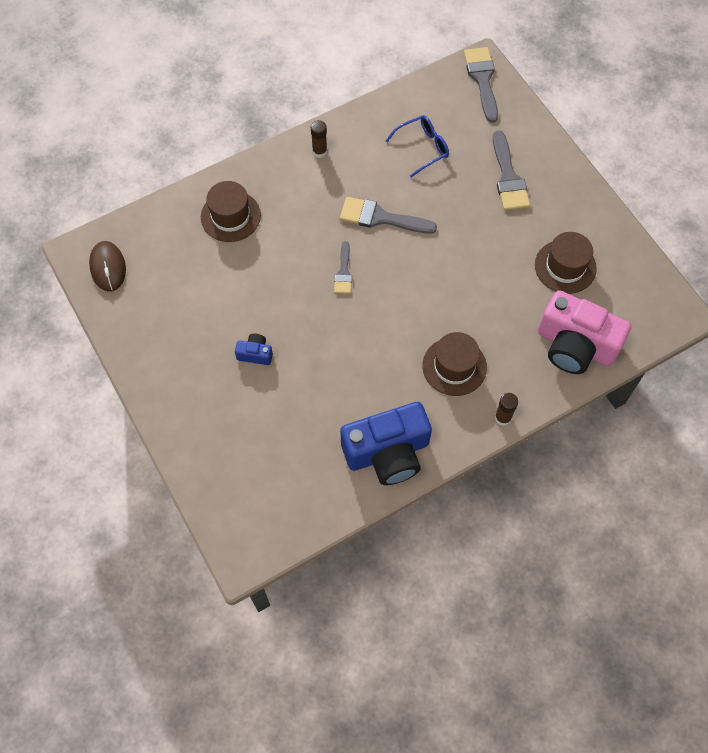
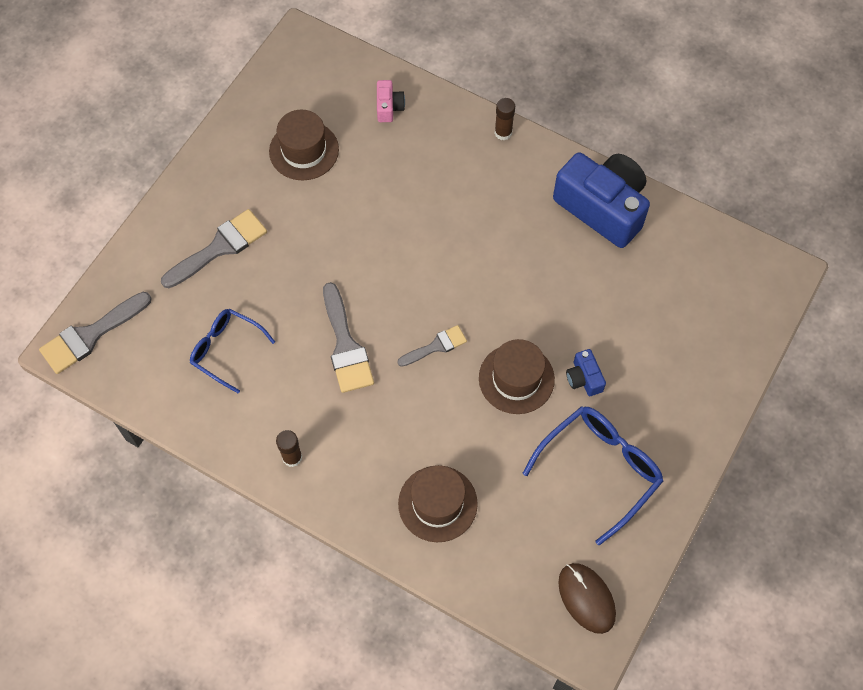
camera: 120 degrees left, 0 degrees up
brown mouse [89,241,126,291] -> brown mouse turned 75 degrees counterclockwise [558,563,616,634]
brown hat [423,332,487,396] -> brown hat moved to [479,339,555,414]
pink camera [538,290,631,374] -> pink camera [377,80,405,122], size x0.43
none -> blue glasses [523,406,663,546]

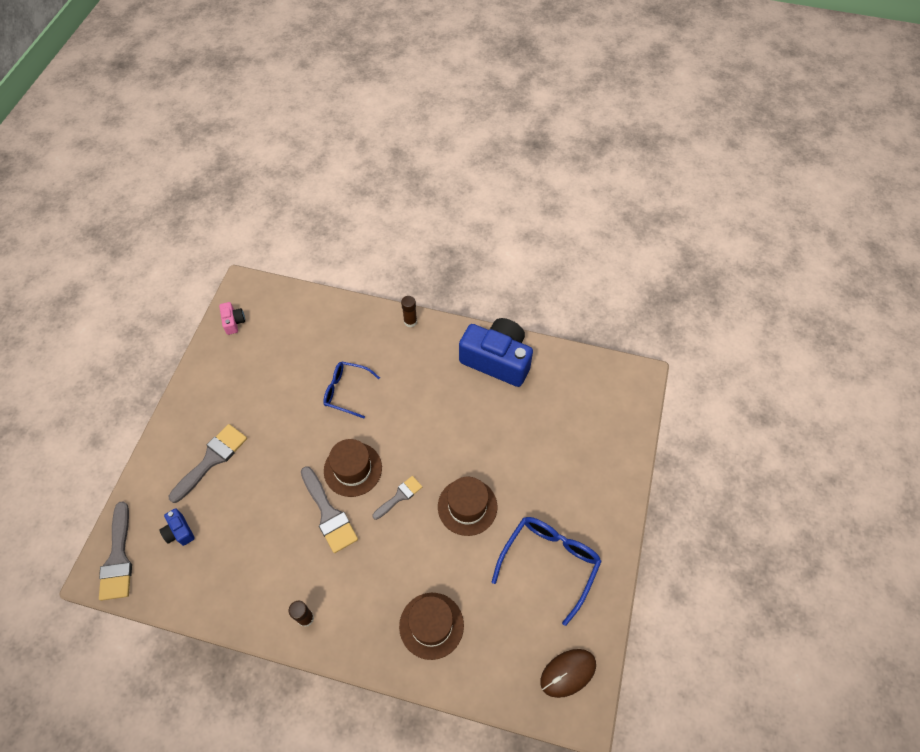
camera: 15 degrees left, 5 degrees down
grey brush [39,292,151,374] -> grey brush turned 45 degrees counterclockwise [99,501,132,601]
blue glasses [190,309,275,393] -> blue glasses moved to [323,362,380,419]
brown hat [269,110,339,180] -> brown hat moved to [324,439,382,497]
pink camera [377,80,405,122] -> pink camera moved to [219,302,245,335]
brown mouse [558,563,616,634] -> brown mouse turned 75 degrees counterclockwise [540,649,596,698]
blue camera [566,349,606,396] -> blue camera moved to [160,508,195,546]

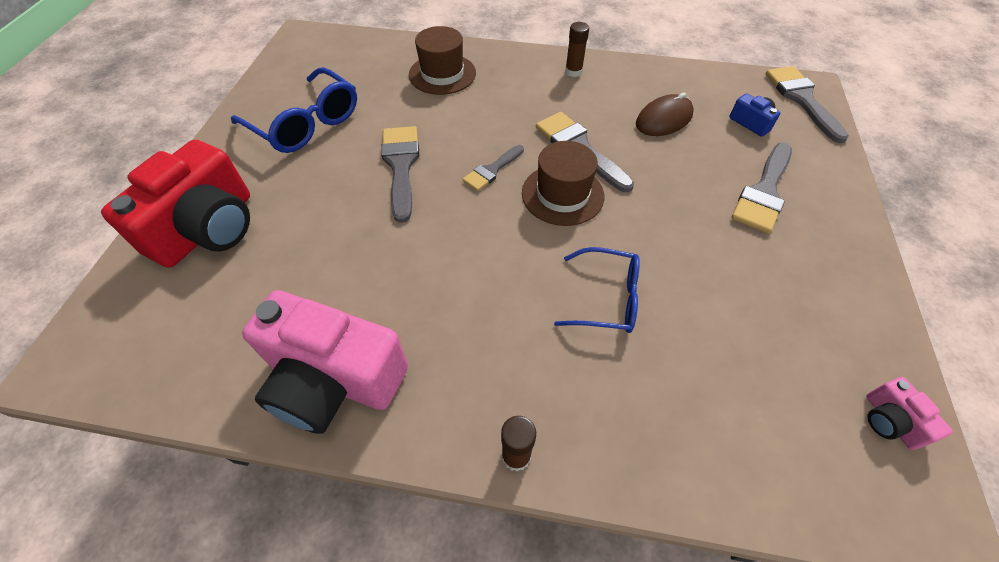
camera: 175 degrees right, 5 degrees down
brown hat [438,477,497,536] -> grey brush [381,126,419,223]
blue camera [459,318,533,387] -> pink camera [242,290,408,434]
blue glasses [492,517,602,626] -> blue glasses turned 75 degrees counterclockwise [231,67,357,153]
brown mouse [540,649,596,698] -> brown mouse moved to [636,93,694,136]
none -> red camera [101,140,250,268]

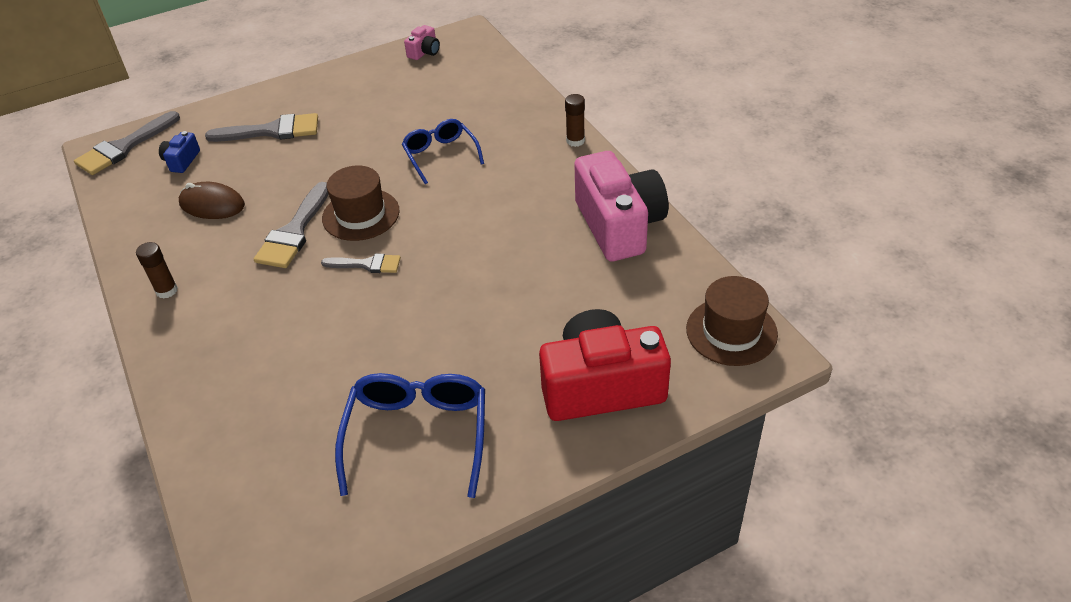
camera: 125 degrees left, 10 degrees down
grey brush [381,126,419,223] -> none
brown hat [409,26,476,95] -> brown hat moved to [686,276,778,366]

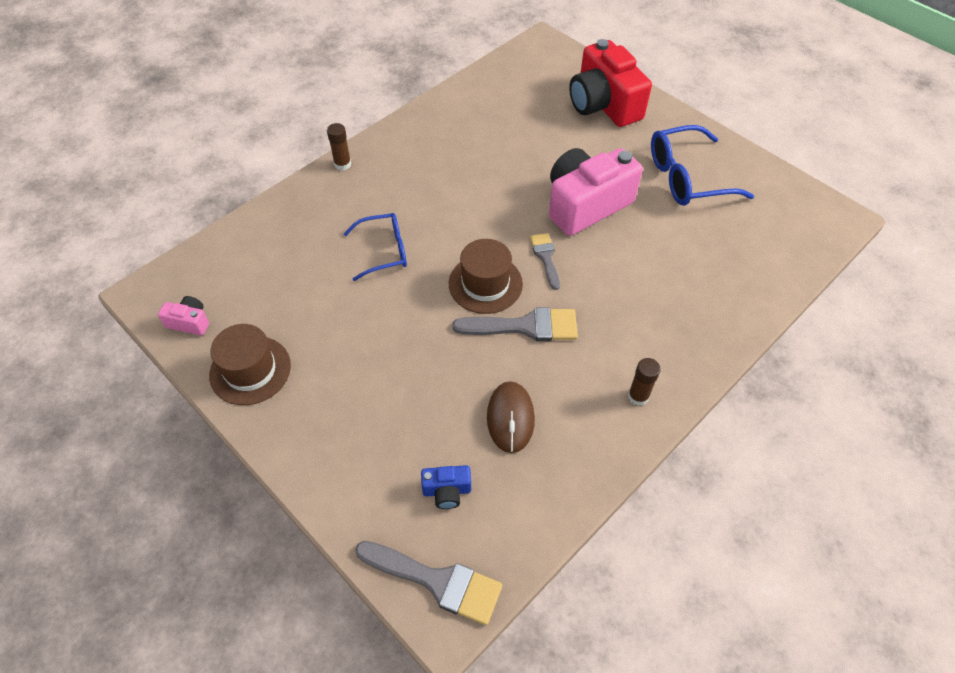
camera: 110 degrees left, 10 degrees up
grey brush [205,113,318,142] -> none
blue glasses [402,119,484,184] -> blue glasses turned 150 degrees counterclockwise [344,213,407,281]
pink camera [574,151,668,261] -> pink camera moved to [549,148,643,236]
brown hat [686,276,778,366] -> brown hat moved to [209,324,291,405]

